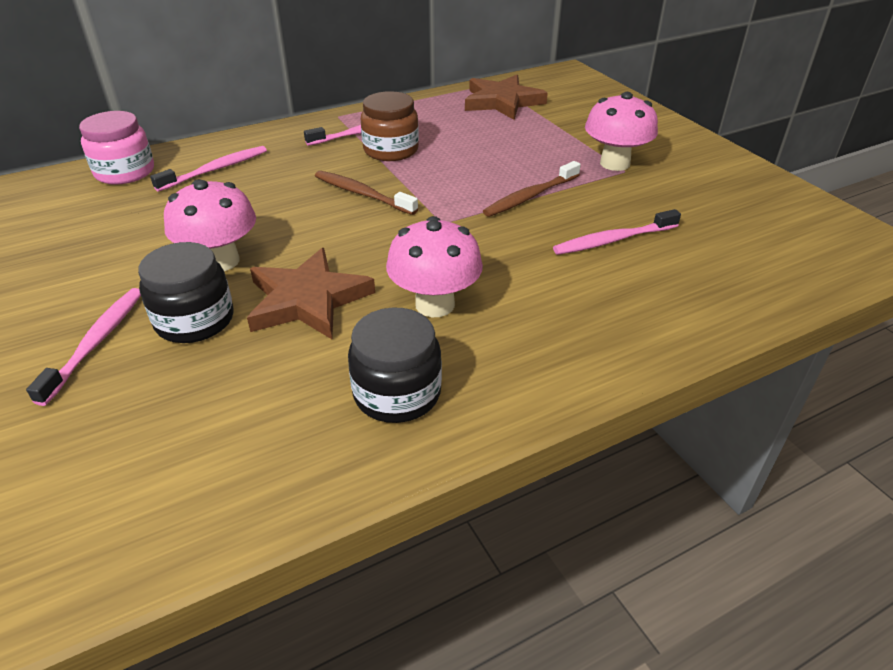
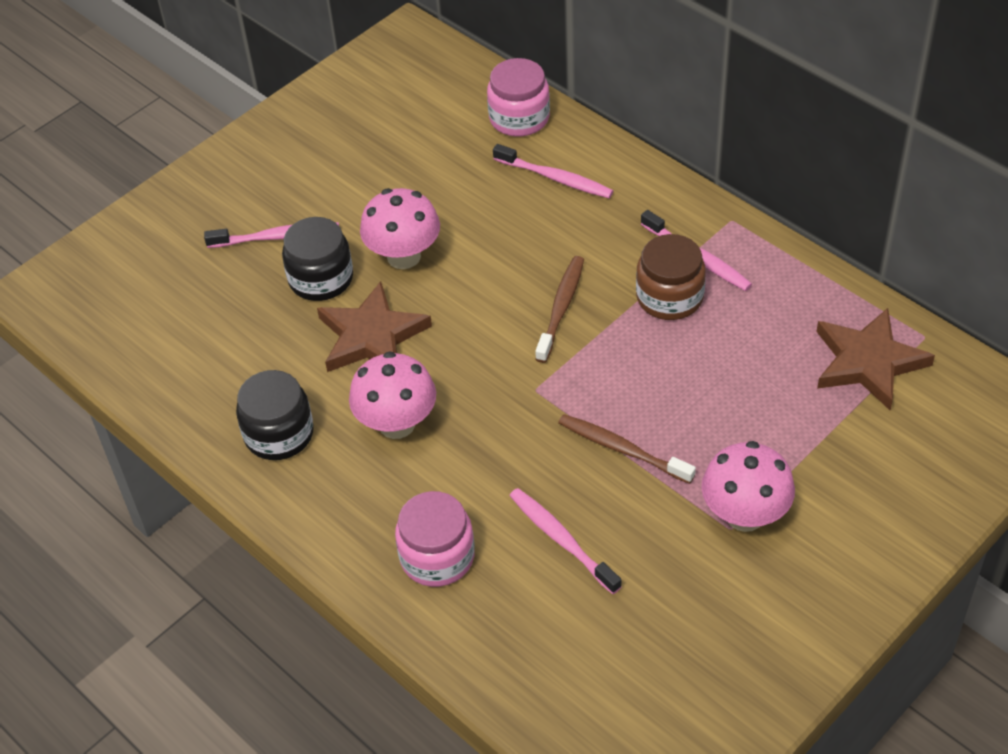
camera: 75 degrees right, 10 degrees up
none -> pink jar [395,491,475,587]

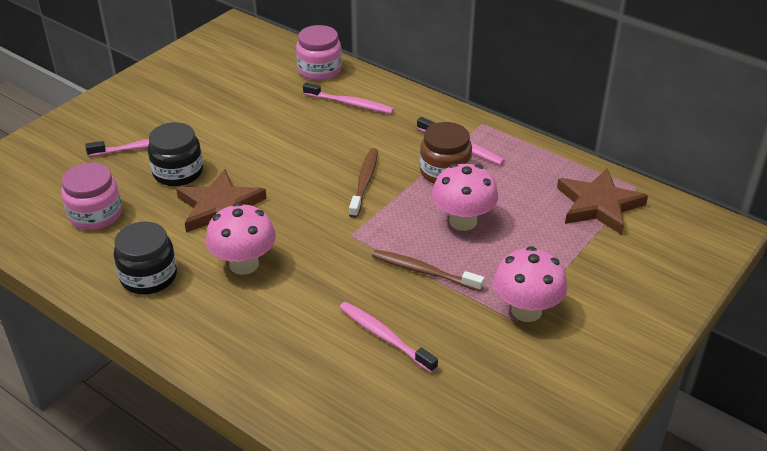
camera: 10 degrees left, 10 degrees down
pink mushroom [360,188,440,269] -> pink mushroom moved to [432,163,498,231]
pink jar [395,491,475,587] -> pink jar moved to [61,163,122,230]

